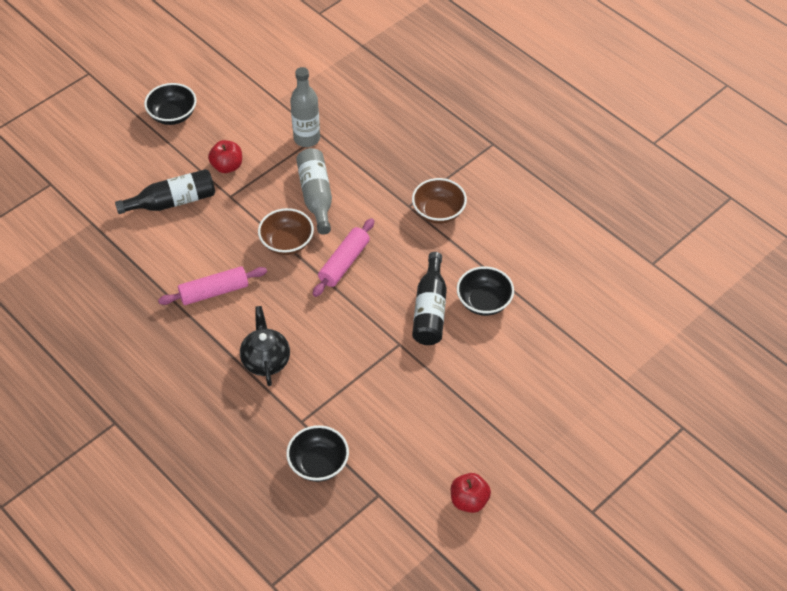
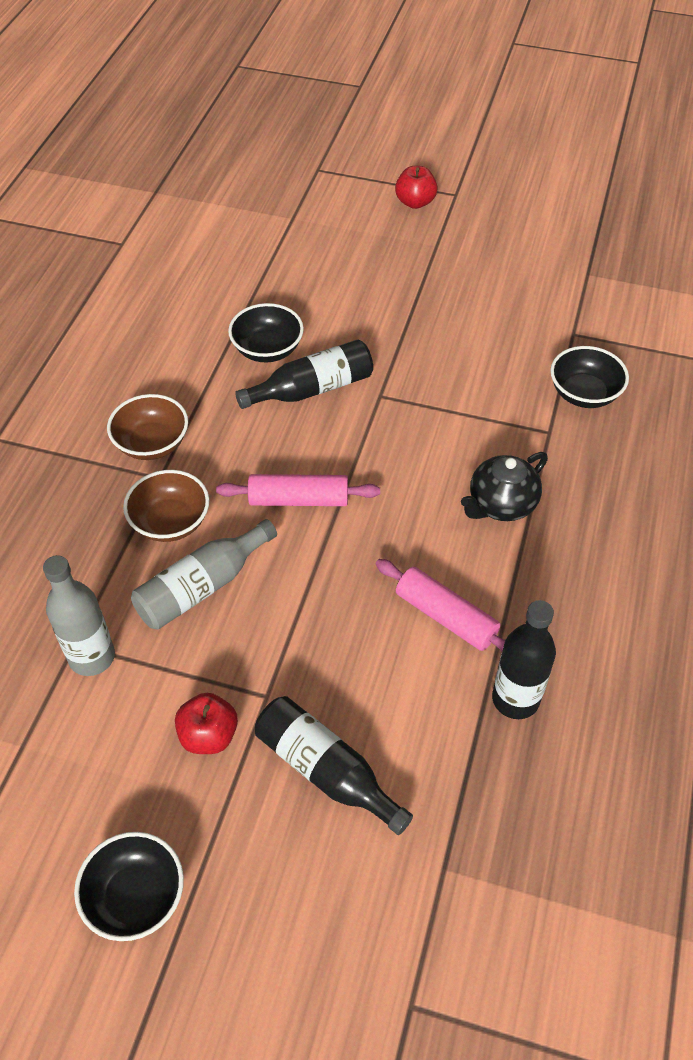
camera: 120 degrees left, 0 degrees up
brown bowl [258,208,314,255] -> brown bowl moved to [123,470,209,542]
red apple [451,473,491,513] -> red apple moved to [395,166,438,209]
none -> black bottle [492,600,556,719]

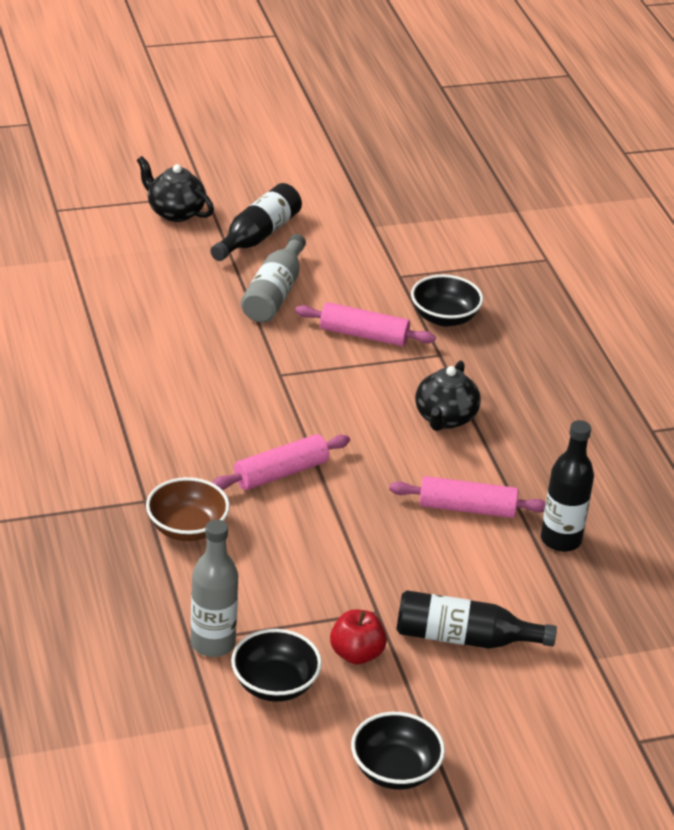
camera: 35 degrees left, 15 degrees down
brown bowl [107,394,188,460] -> none
grey bottle [131,519,277,630] -> grey bottle moved to [241,234,306,322]
black bowl [228,303,304,362] -> black bowl moved to [231,629,322,702]
black bottle [235,339,373,409] -> black bottle moved to [210,183,302,261]
red apple [395,166,438,209] -> black teapot [137,156,214,222]
none -> pink rolling pin [295,302,436,346]

